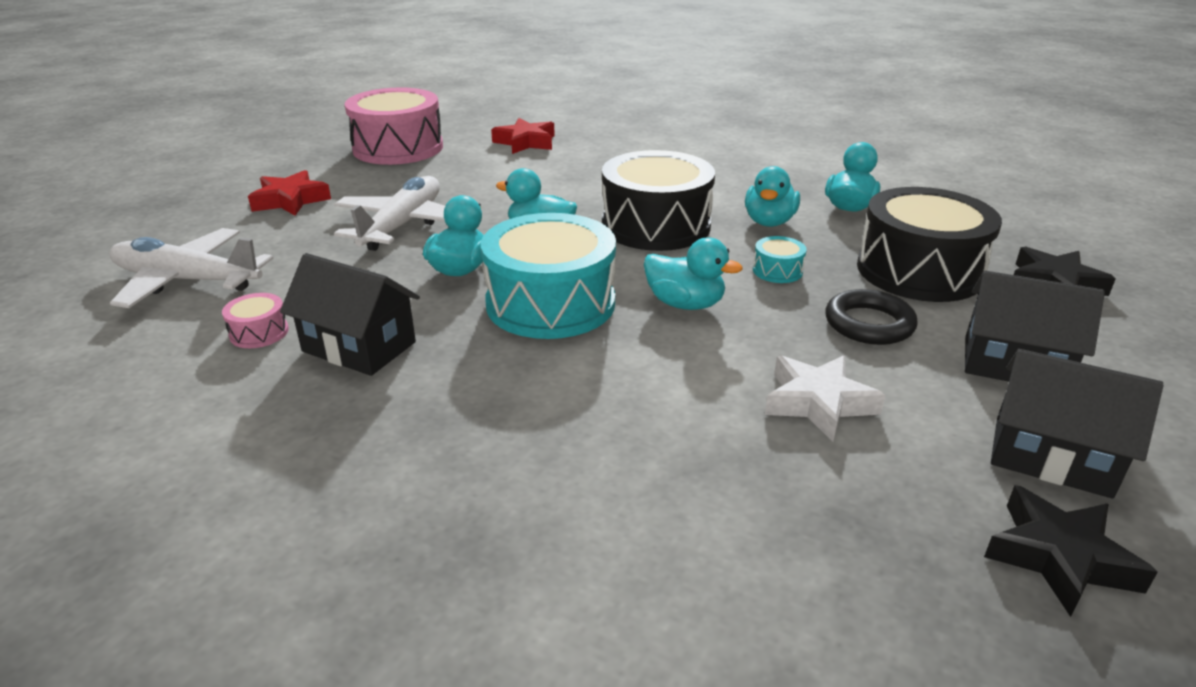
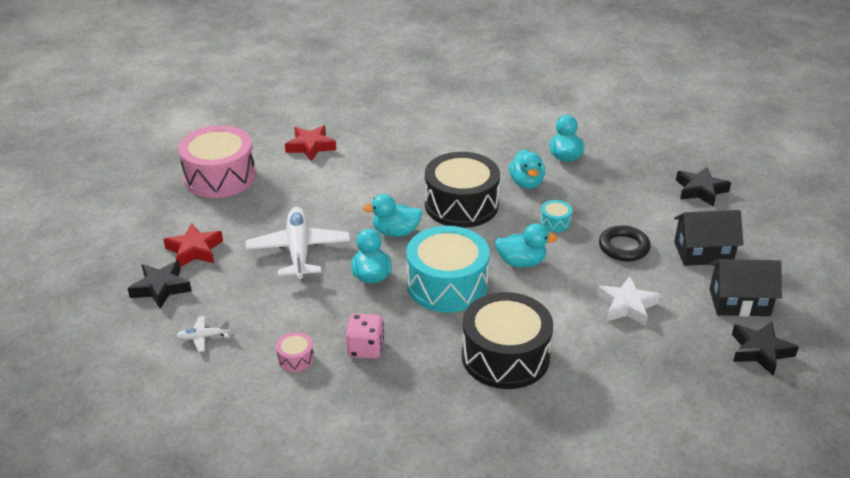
camera: 25 degrees left, 5 degrees up
white plane [109,228,274,308] -> white plane [176,316,230,352], size x0.44
black house [280,253,420,376] -> pink dice [346,314,384,359]
black drum [857,187,1002,302] -> black drum moved to [462,292,553,389]
none -> black star [128,261,192,309]

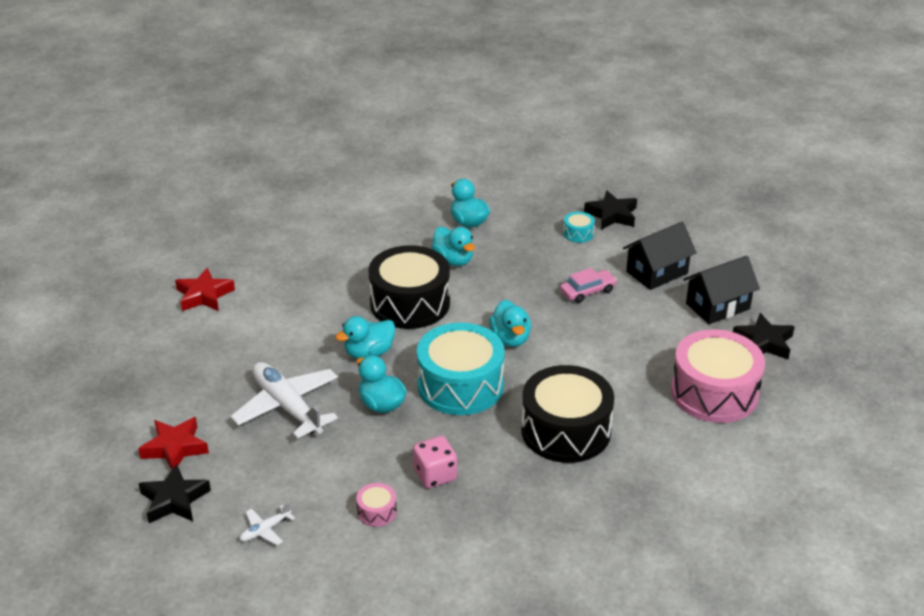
camera: 30 degrees left, 0 degrees up
pink drum [178,126,256,198] -> pink drum moved to [671,329,765,423]
turquoise duck [495,223,558,268] -> turquoise duck turned 105 degrees clockwise [489,300,531,347]
turquoise drum [540,200,572,232] -> turquoise drum moved to [563,212,595,243]
white star [597,276,660,326] -> none
black ring [599,225,651,261] -> pink car [560,268,617,303]

